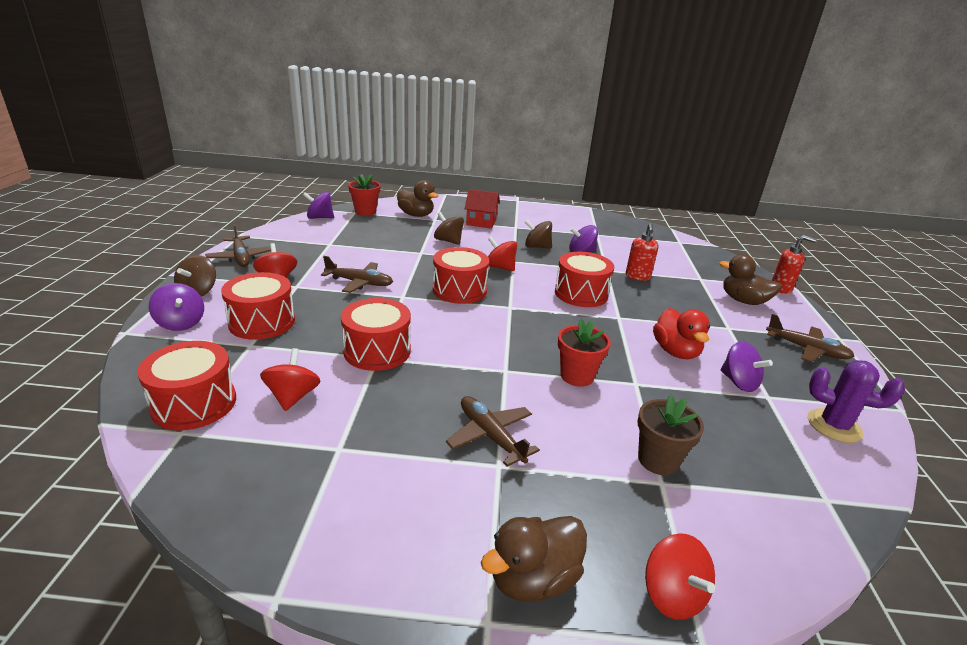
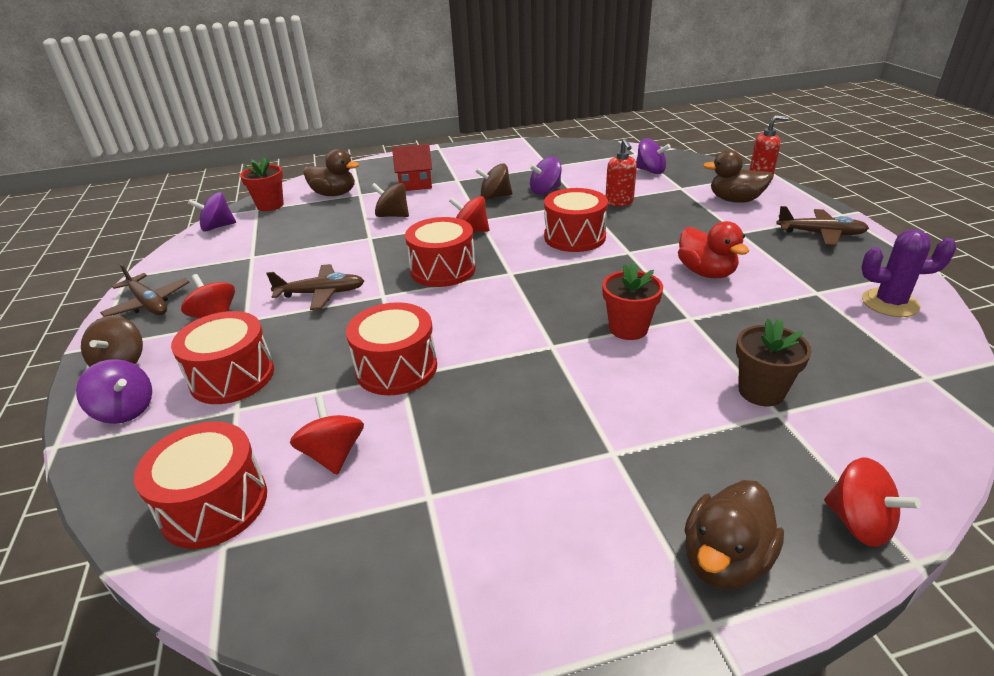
camera: 15 degrees left, 5 degrees up
brown plane [446,396,540,467] -> none
purple spinning top [720,341,773,392] -> purple spinning top moved to [636,139,671,174]

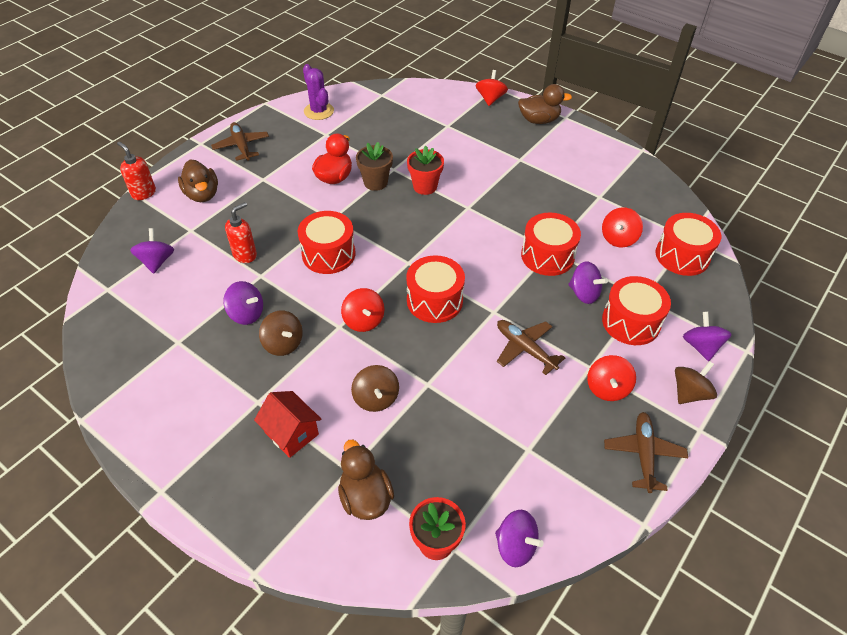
camera: 130 degrees left, 15 degrees up
brown flower pot [736,318,812,406] -> brown flower pot moved to [356,142,393,191]
none -> purple spinning top [568,261,608,304]

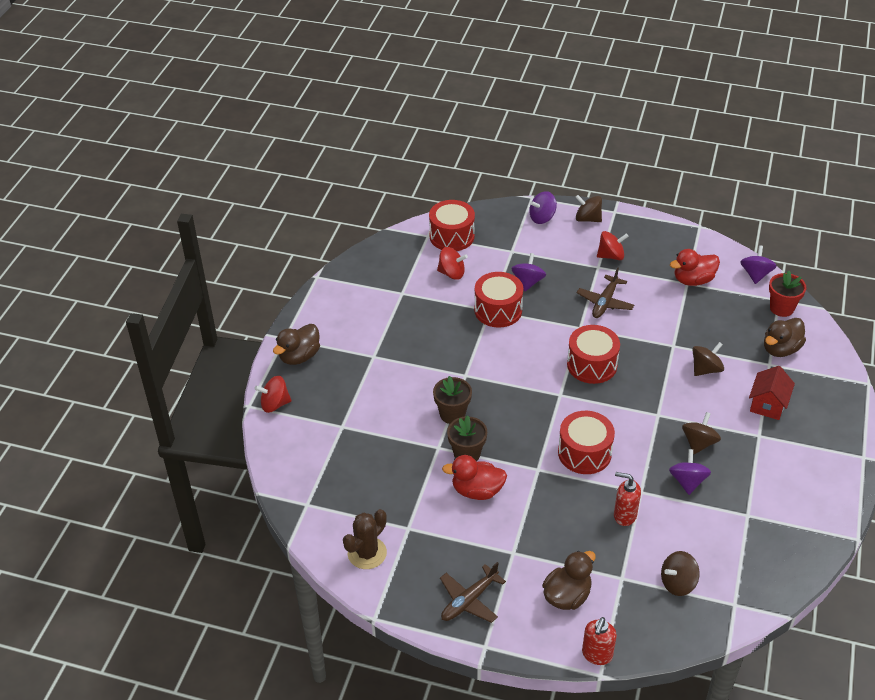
camera: 110 degrees left, 5 degrees down
purple spinning top [130,228,174,274] -> brown spinning top [661,551,700,596]
purple cactus [303,64,334,120] -> brown cactus [343,509,387,569]
red spinning top [341,288,385,332] -> none
red flower pot [407,146,444,195] -> brown flower pot [433,376,472,424]
brown duck [518,84,572,124] -> brown duck turned 120 degrees counterclockwise [273,324,320,365]
red drum [602,276,671,345] -> none
brown plane [604,412,688,493] -> none
none -> red duck [670,249,720,286]

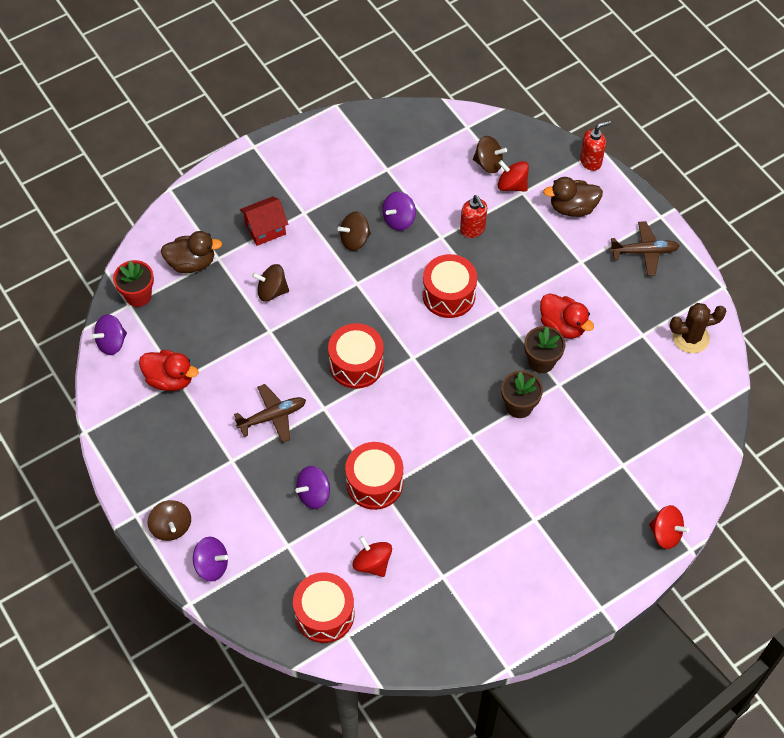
camera: 140 degrees left, 15 degrees up
brown duck [273,324,320,365] -> none
red spinning top [597,231,629,260] -> red spinning top moved to [498,160,529,192]

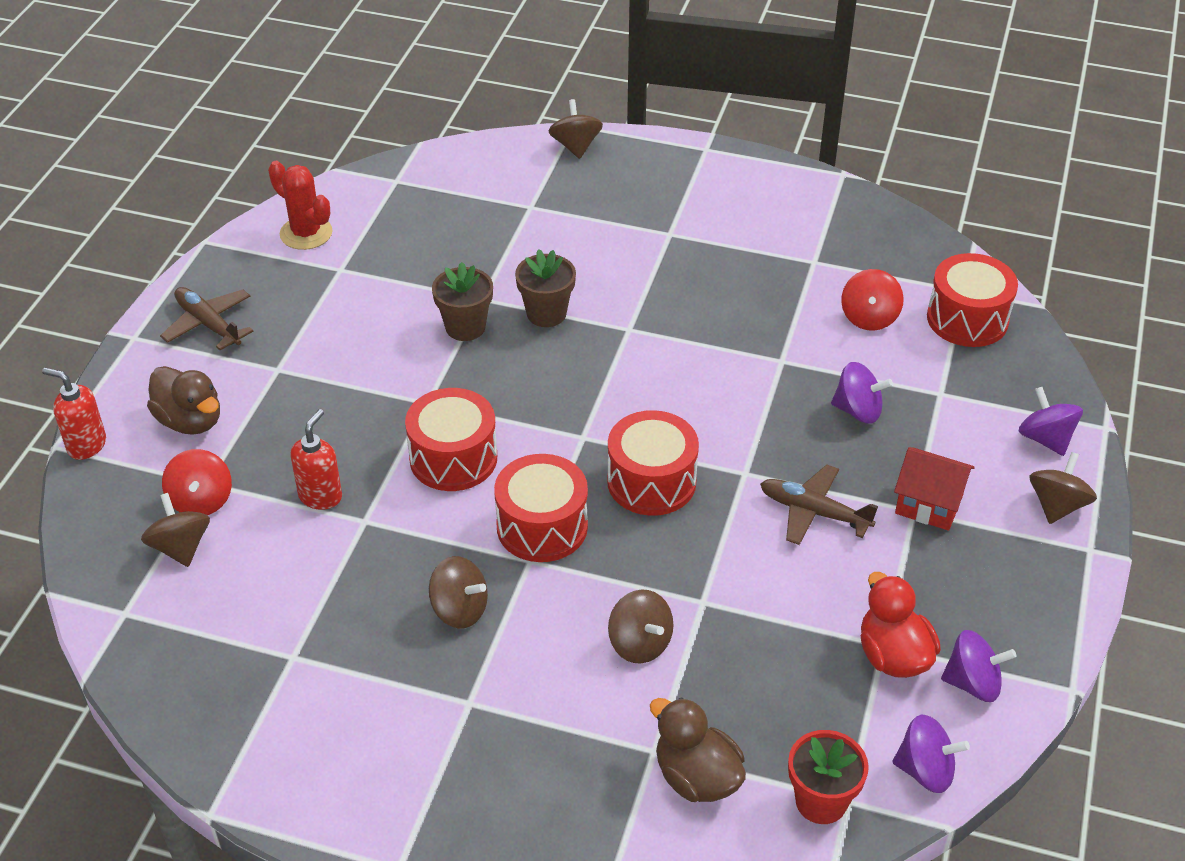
camera: 130 degrees left, 15 degrees down
red house [240,196,288,246] -> red house moved to [894,447,975,531]
red drum [345,442,403,510] -> red drum moved to [494,454,588,562]
purple spinning top [382,191,416,231] -> purple spinning top moved to [941,630,1016,702]
red duck [540,293,594,339] -> none
red spinning top [649,505,689,549] -> brown spinning top [549,99,603,159]
brown cactus [670,303,727,353] -> red cactus [268,161,333,250]

